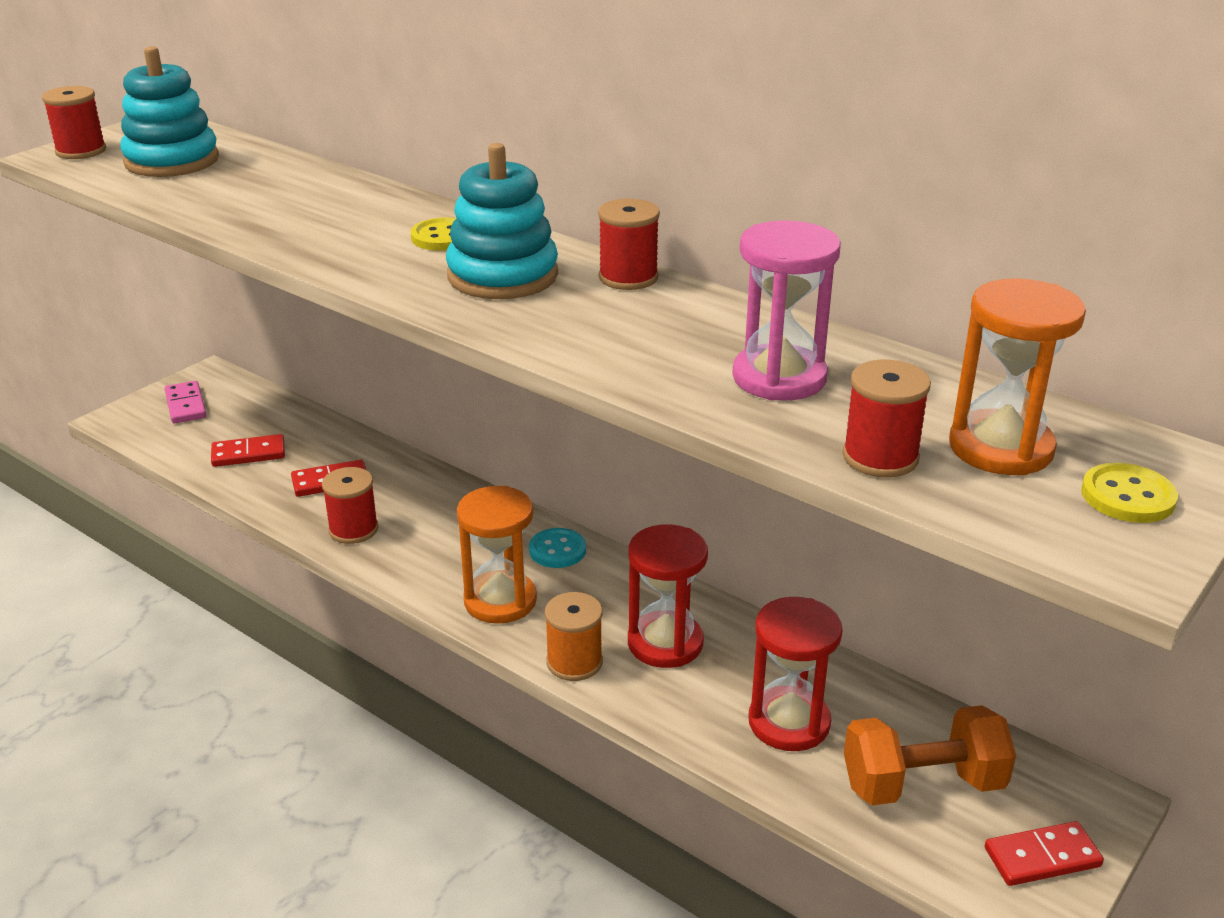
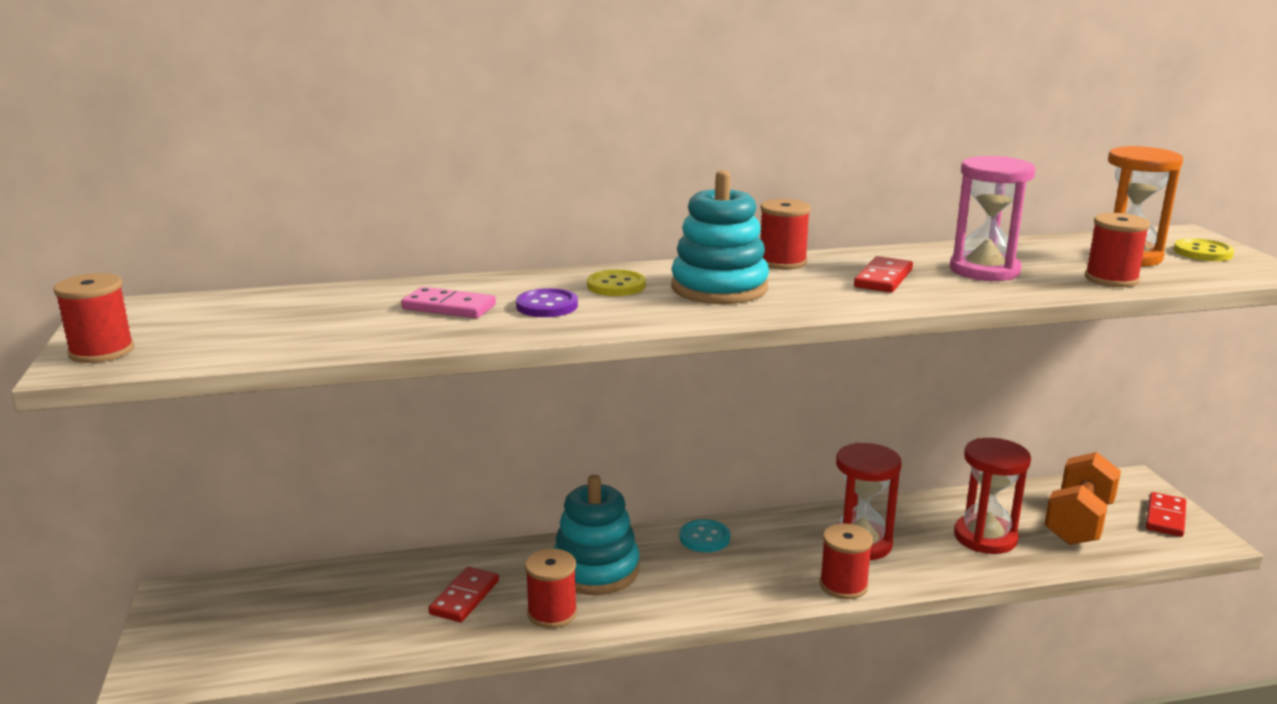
camera: 50 degrees left, 10 degrees down
turquoise stacking toy [120,46,219,177] -> turquoise stacking toy moved to [554,475,640,595]
pink domino [164,381,206,423] -> pink domino moved to [401,287,496,318]
red domino [211,434,285,467] -> red domino moved to [854,256,913,293]
orange hourglass [457,486,537,624] -> none
orange spool [545,592,603,681] -> red spool [820,523,873,599]
none -> purple button [516,288,578,317]

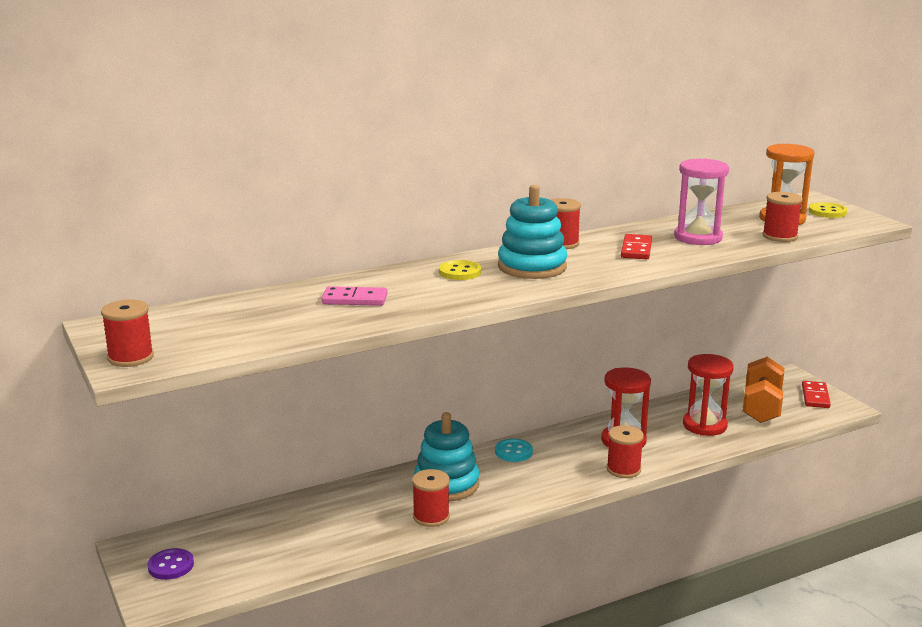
camera: 15 degrees left, 0 degrees up
red domino [428,567,499,622] -> none
purple button [516,288,578,317] -> purple button moved to [147,548,194,580]

